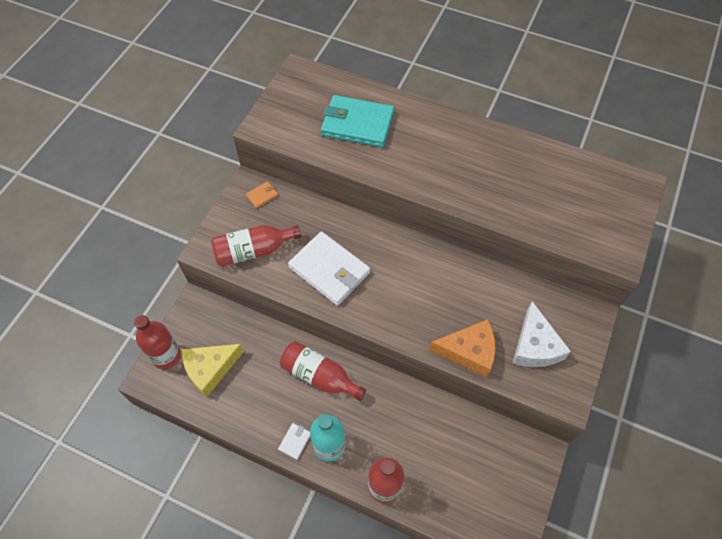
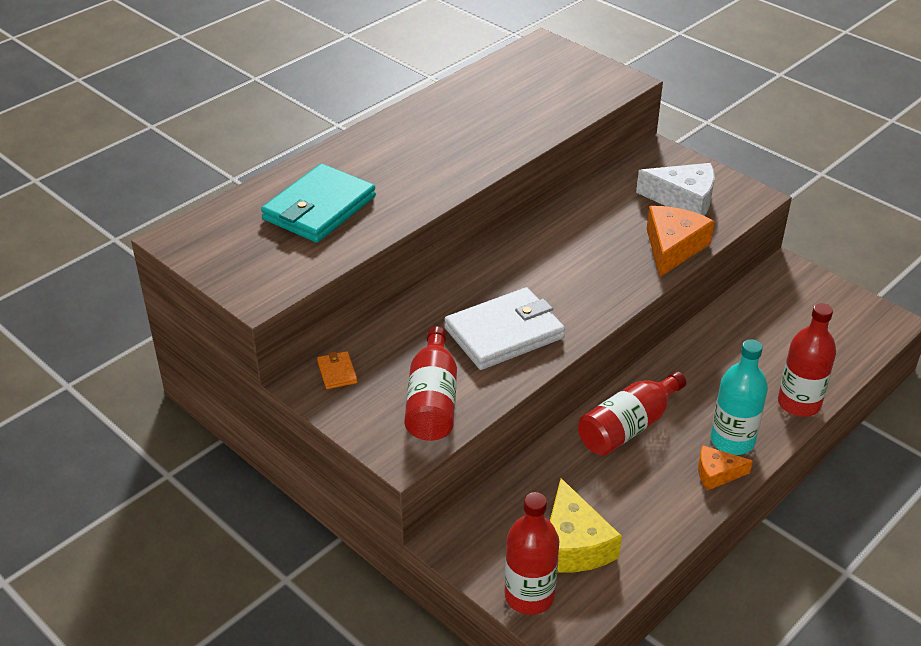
camera: 70 degrees left, 20 degrees down
white wallet [278,423,310,460] -> orange cheese [698,445,753,491]

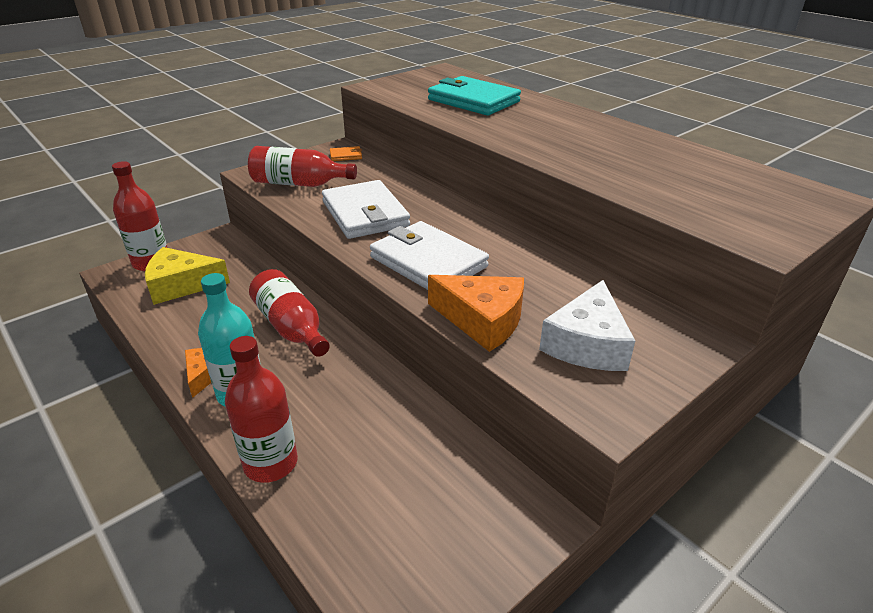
camera: 95 degrees right, 5 degrees down
none -> white wallet [370,221,489,290]

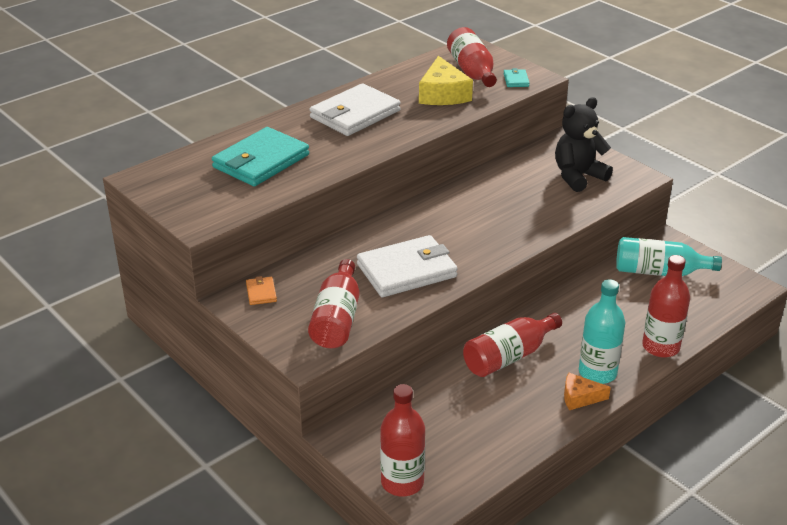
camera: 90 degrees left, 0 degrees up
yellow cheese [145,247,230,305] -> yellow cheese moved to [419,56,473,105]
white wallet [370,221,489,290] -> white wallet moved to [310,83,401,136]
orange cheese [428,275,524,352] -> none
white cheese [539,280,635,371] -> black teddy bear [555,97,613,192]
none -> red bottle [447,27,497,87]
none -> turquoise wallet [503,68,530,87]
none -> turquoise bottle [616,237,722,276]

